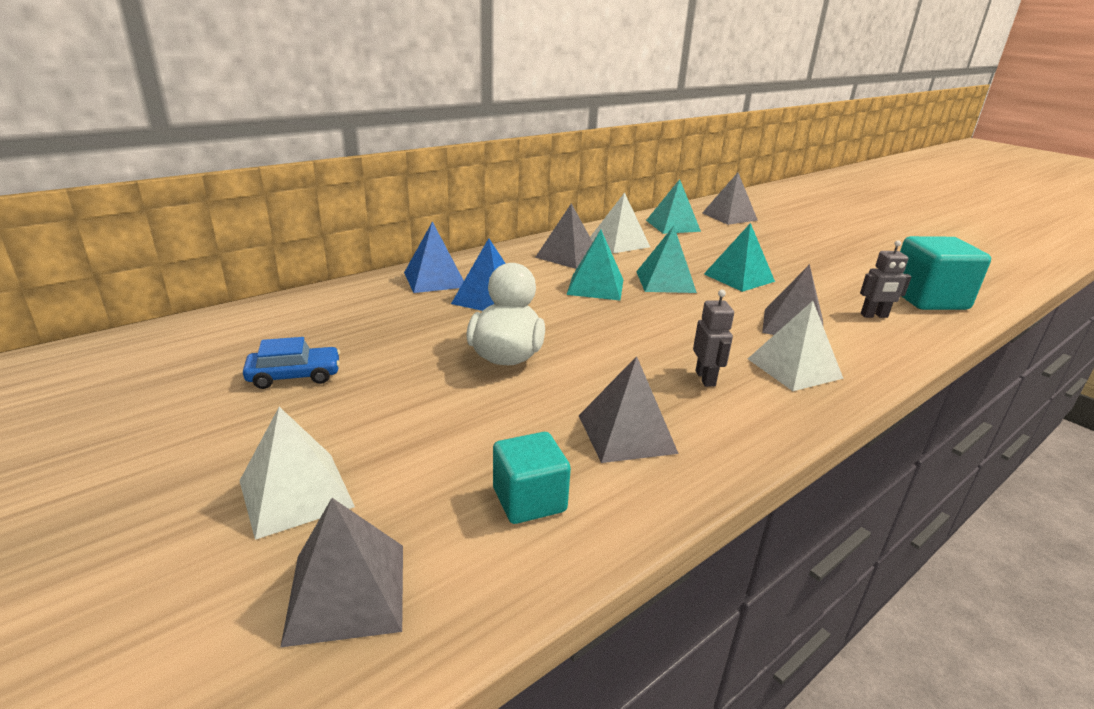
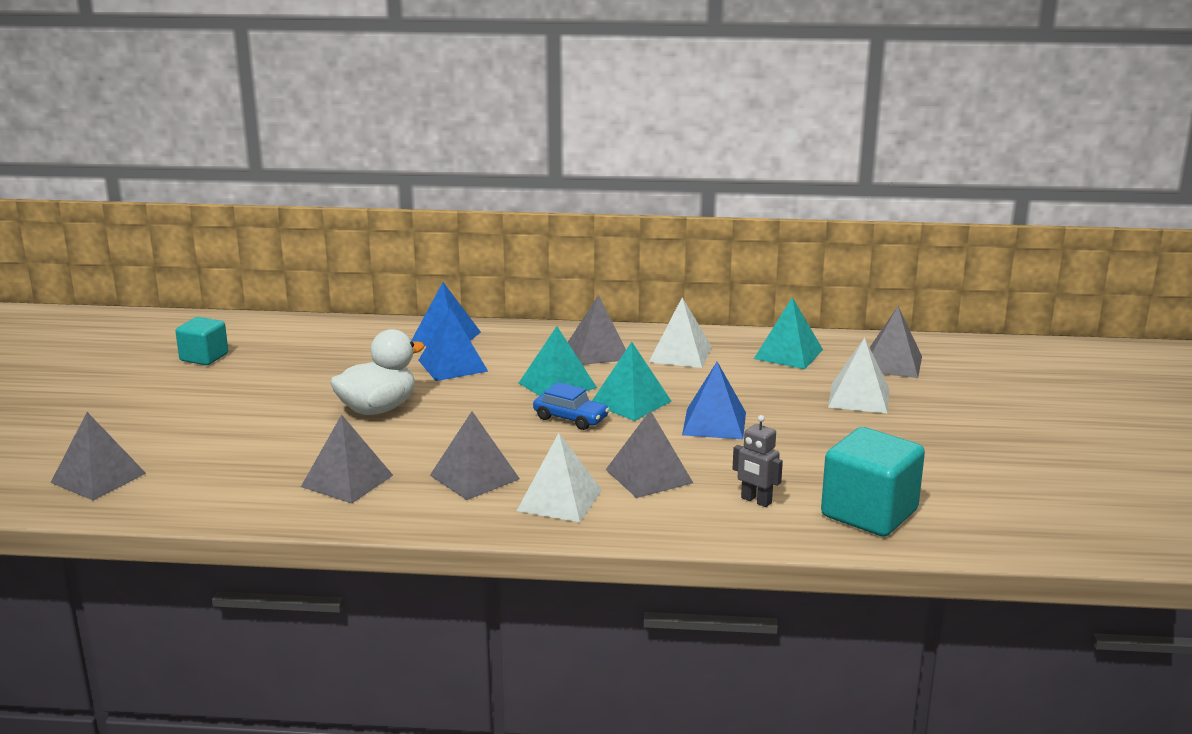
camera: 45 degrees right, 5 degrees down
white pyramid [240,407,355,540] -> white pyramid moved to [828,337,889,413]
blue car [243,337,340,389] -> blue car moved to [533,382,609,430]
turquoise cube [493,432,571,524] -> turquoise cube moved to [175,317,228,365]
grey robot [693,290,734,387] -> grey pyramid [430,411,520,500]
turquoise pyramid [704,223,775,292] -> blue pyramid [682,362,746,439]

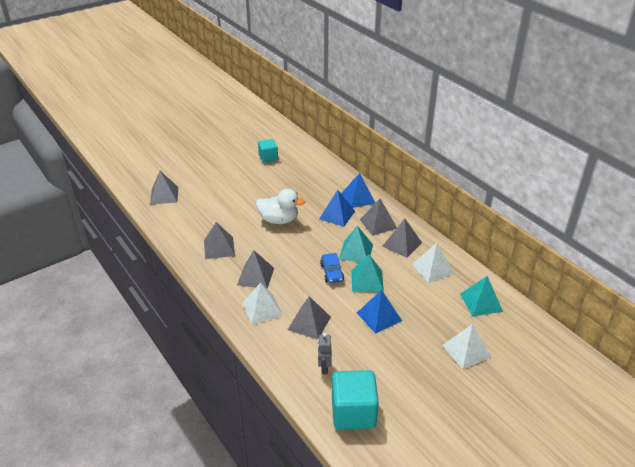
camera: 50 degrees right, 15 degrees up
grey pyramid [870,306,922,378] -> grey pyramid moved to [359,198,397,236]

